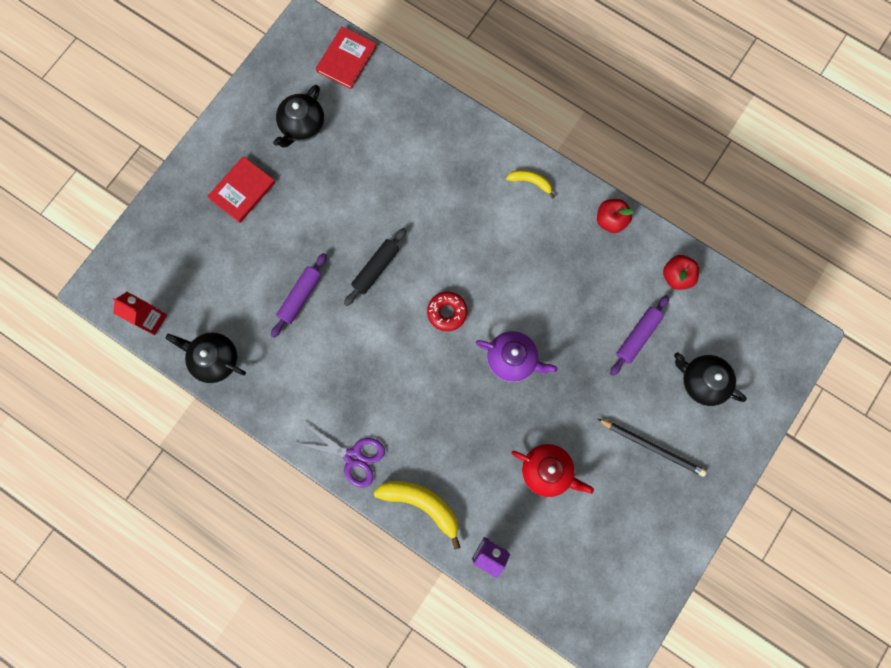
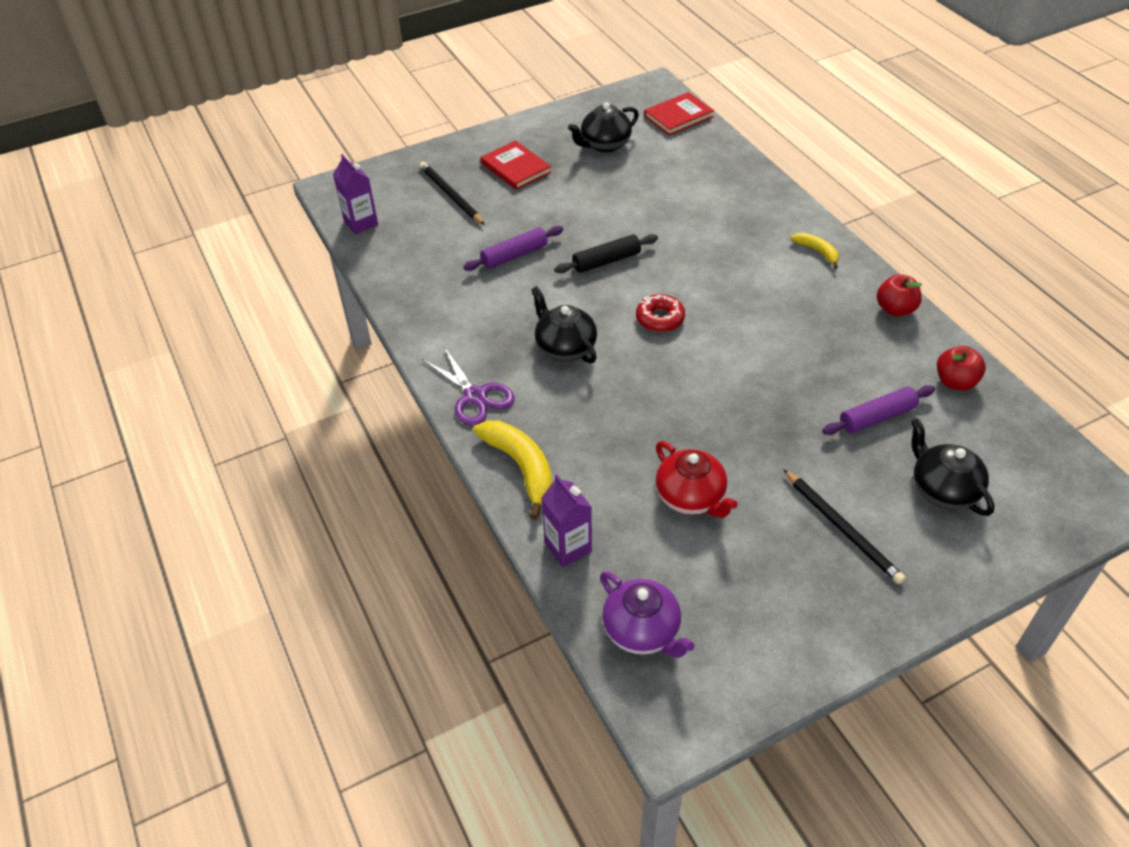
camera: 30 degrees right, 30 degrees down
red carton [113,292,167,335] -> purple carton [333,154,378,234]
black teapot [165,332,246,383] -> black teapot moved to [531,286,597,364]
red book [207,156,275,223] -> red book turned 75 degrees clockwise [481,140,551,190]
purple teapot [476,331,558,382] -> purple teapot moved to [600,571,695,658]
none -> black pencil [420,162,485,225]

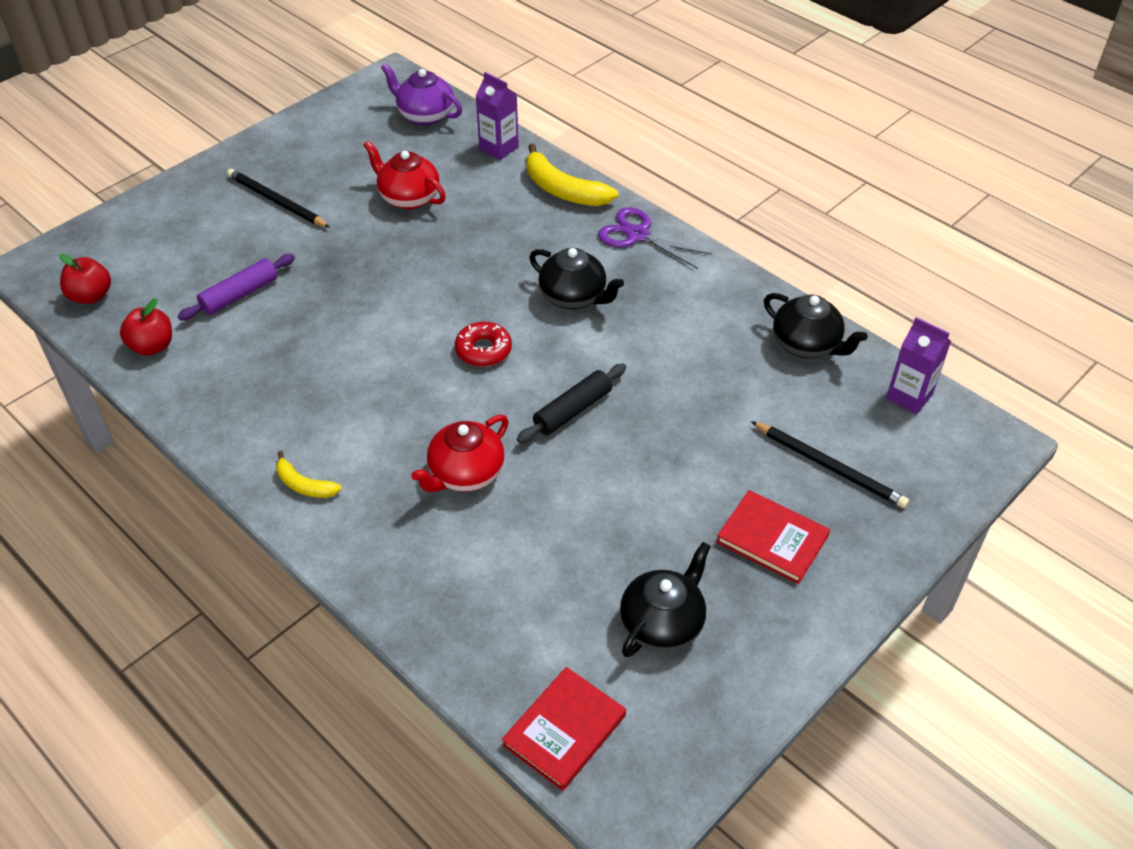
camera: 160 degrees right, 0 degrees up
purple rolling pin [463,226,563,271] -> none
red apple [877,274,922,316] -> red apple moved to [59,254,111,304]
black teapot [911,418,995,516] -> black teapot moved to [764,293,868,358]
none -> red teapot [411,415,509,492]

